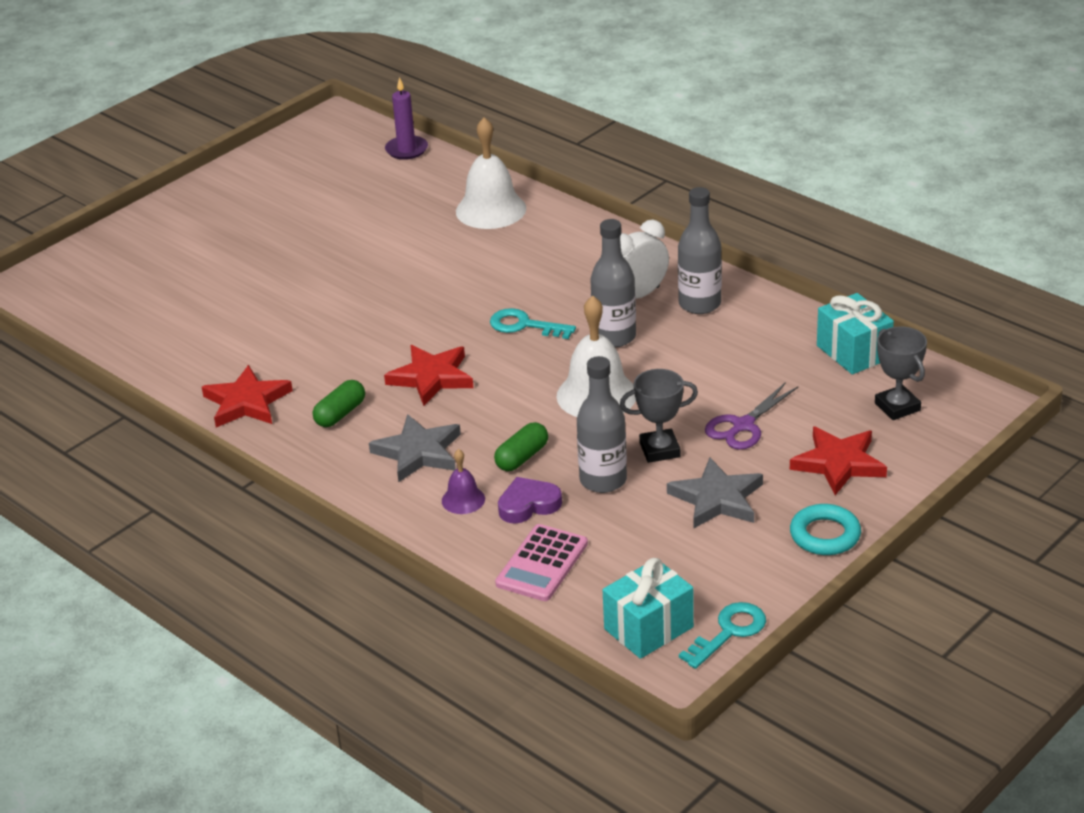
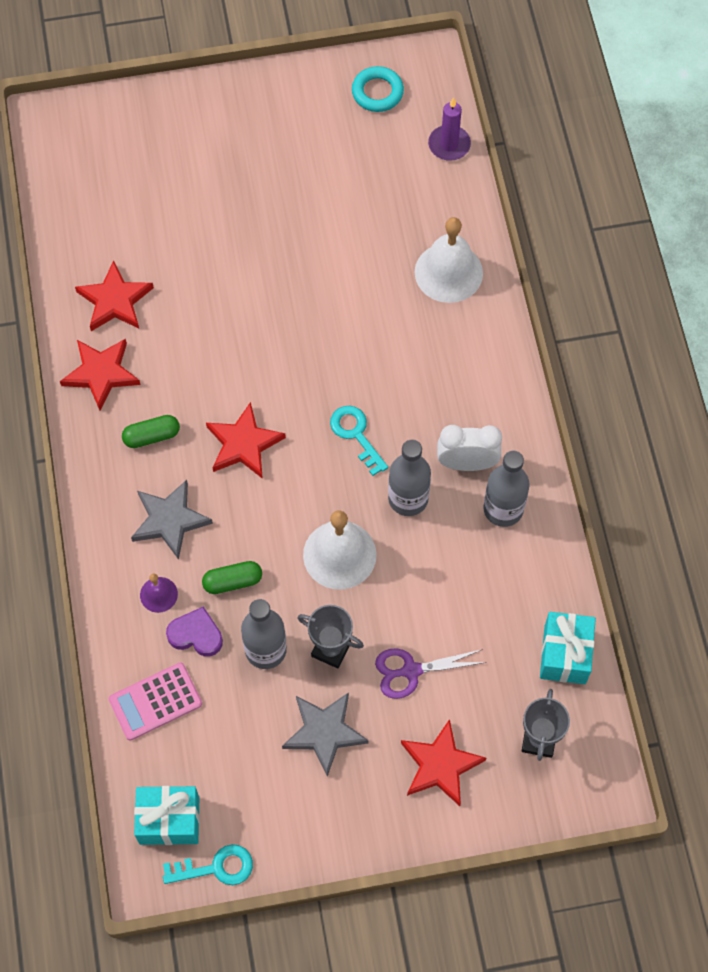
camera: 35 degrees right, 30 degrees up
turquoise ring [790,504,861,555] -> turquoise ring moved to [352,66,404,112]
none -> red star [75,260,154,331]

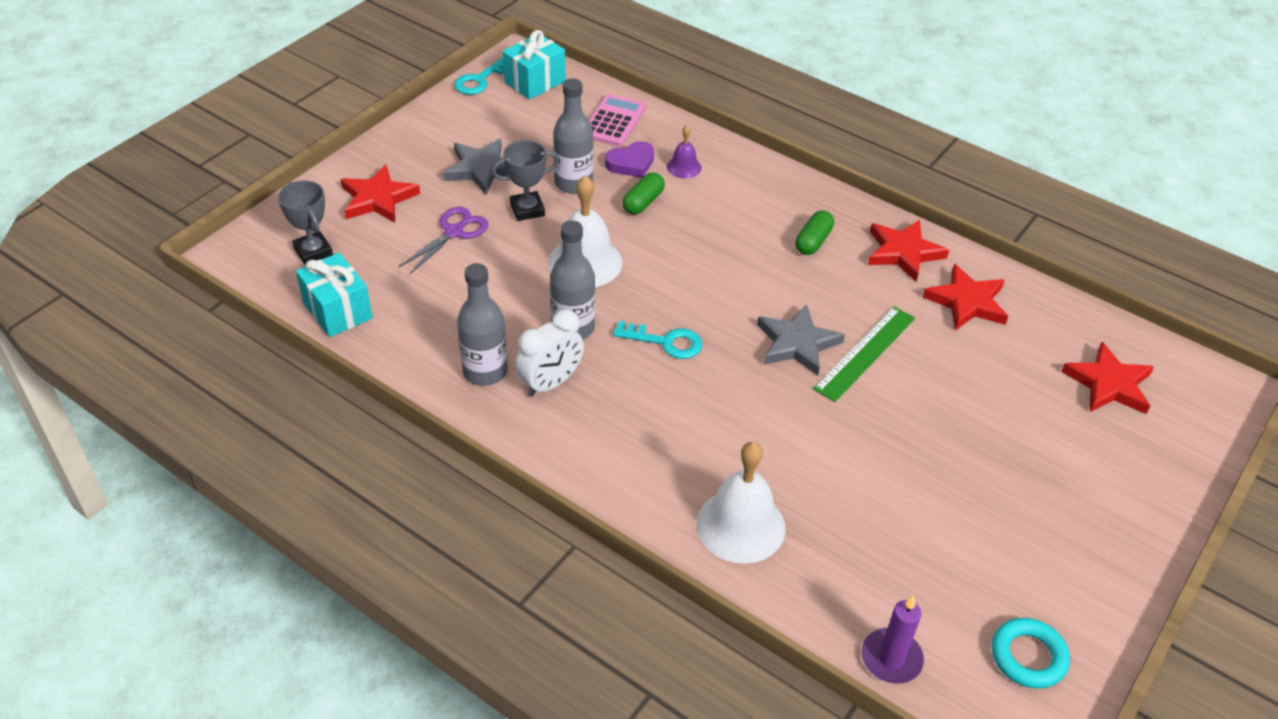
camera: 135 degrees right, 20 degrees down
grey star [131,480,213,560] -> grey star moved to [757,304,845,376]
red star [206,402,286,479] -> red star moved to [1061,342,1154,414]
none -> green ruler [813,306,915,402]

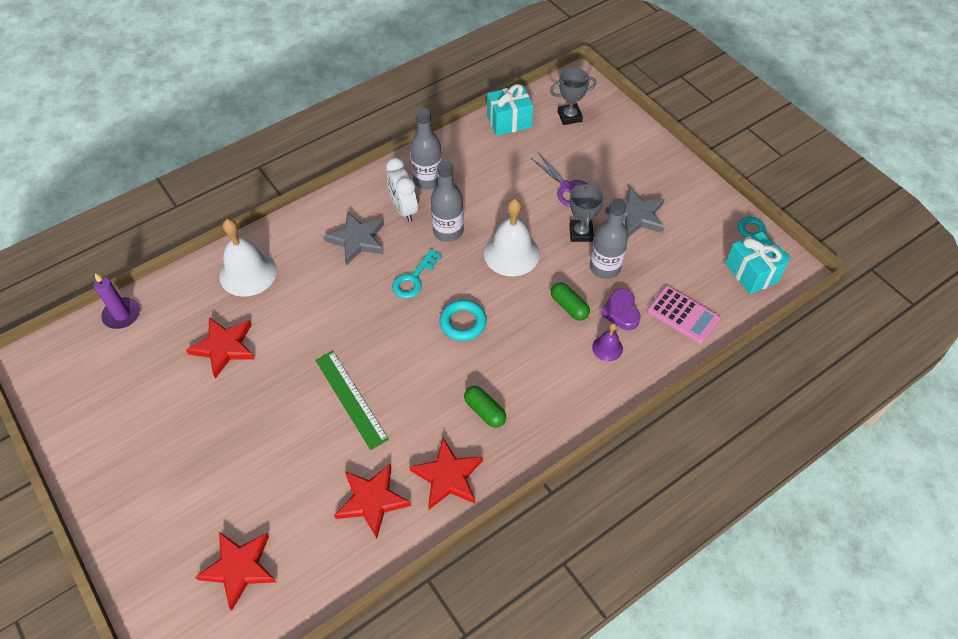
camera: 110 degrees right, 10 degrees up
red star [341,164,420,223] -> red star moved to [186,317,255,379]
grey star [757,304,845,376] -> grey star moved to [324,211,384,265]
turquoise ring [992,618,1070,688] -> turquoise ring moved to [439,300,487,341]

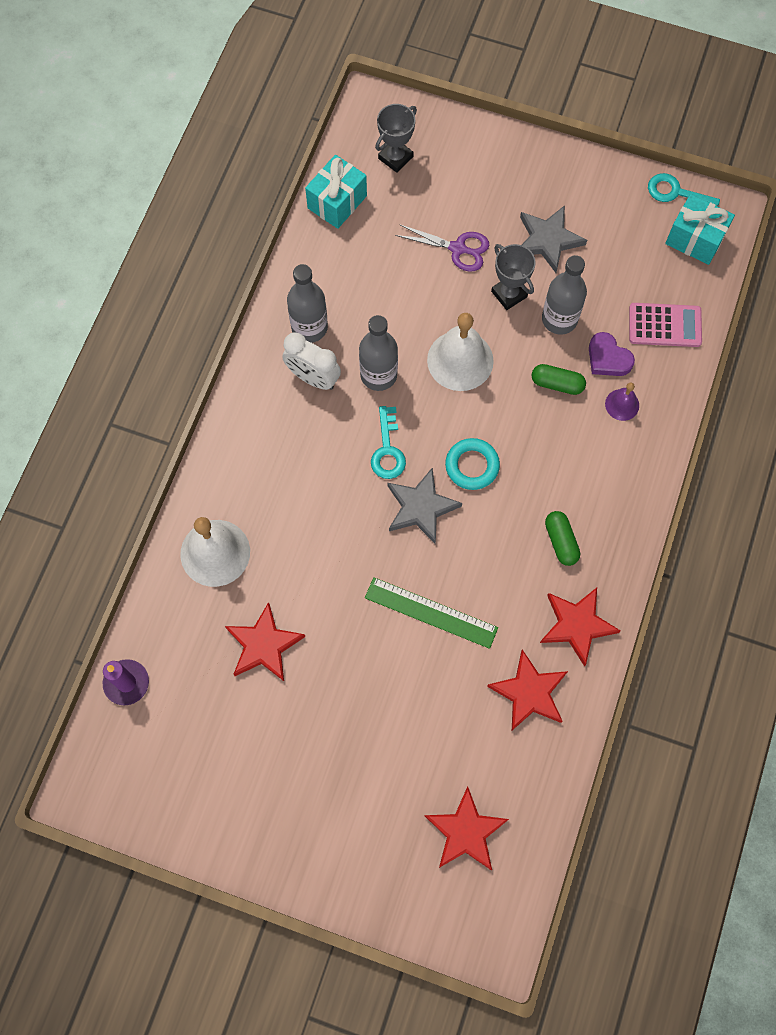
camera: 35 degrees left, 15 degrees up
grey star [324,211,384,265] -> grey star moved to [387,468,462,544]
green capsule [464,386,506,428] -> green capsule turned 60 degrees clockwise [545,511,580,566]

